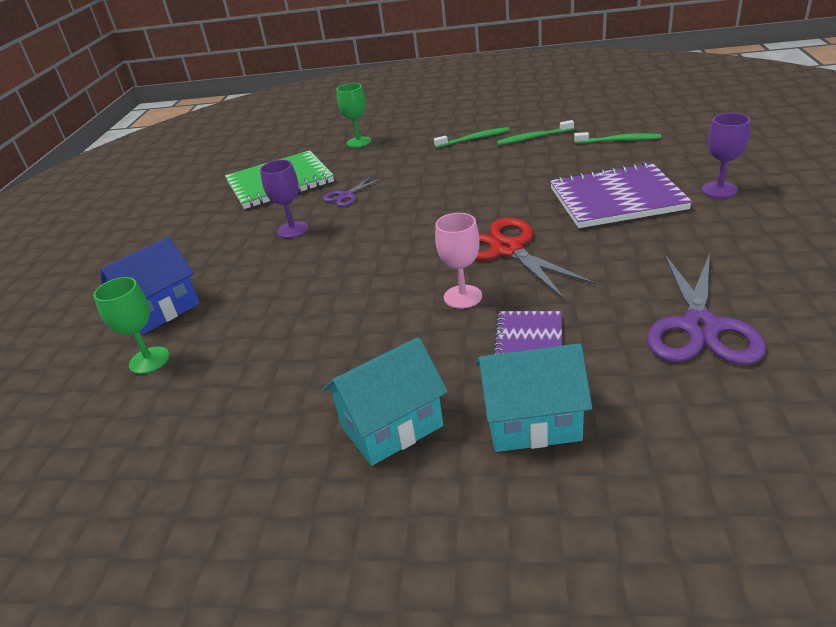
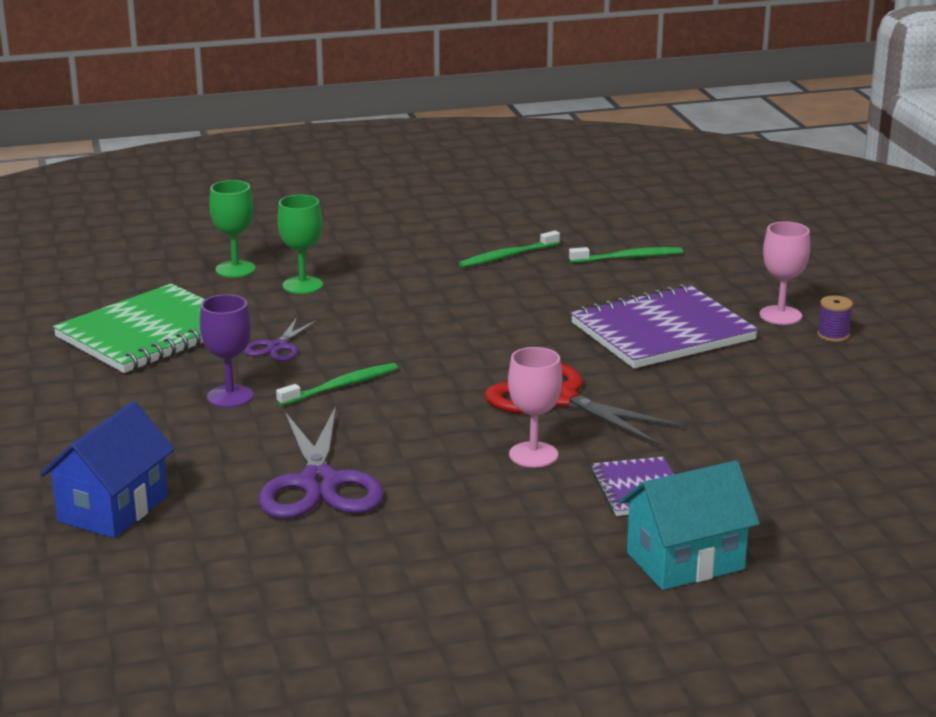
camera: 25 degrees left, 10 degrees down
green goblet [93,277,170,374] -> green goblet moved to [277,195,323,294]
turquoise house [323,337,448,466] -> none
green toothbrush [434,127,510,148] -> green toothbrush moved to [276,363,398,406]
purple scissors [647,253,766,365] -> purple scissors moved to [258,406,384,519]
purple goblet [702,113,750,198] -> pink goblet [760,222,810,325]
none -> purple spool [817,296,853,342]

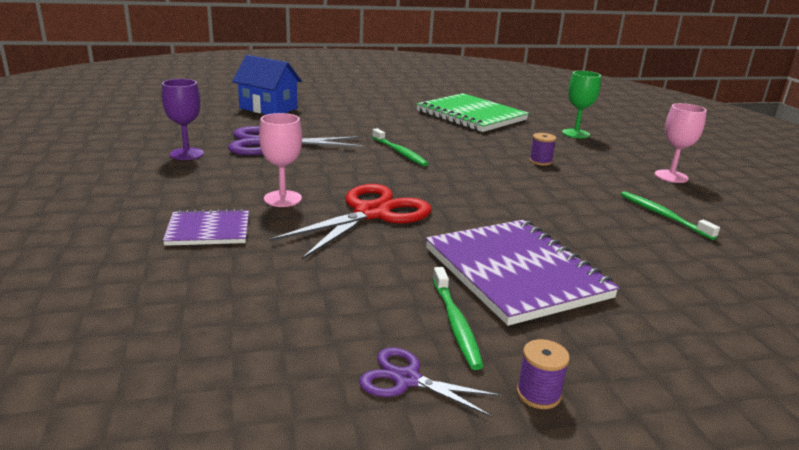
camera: 90 degrees right, 0 degrees up
purple goblet [200,294,254,408] -> purple goblet moved to [162,79,204,160]
purple scissors [244,317,319,361] -> purple scissors moved to [359,347,501,417]
green goblet [277,195,323,294] -> none
green toothbrush [569,247,683,263] -> green toothbrush moved to [433,267,484,370]
turquoise house [620,461,760,590] -> none
pink goblet [760,222,810,325] -> pink goblet moved to [655,103,707,183]
none -> purple spool [529,133,556,166]

